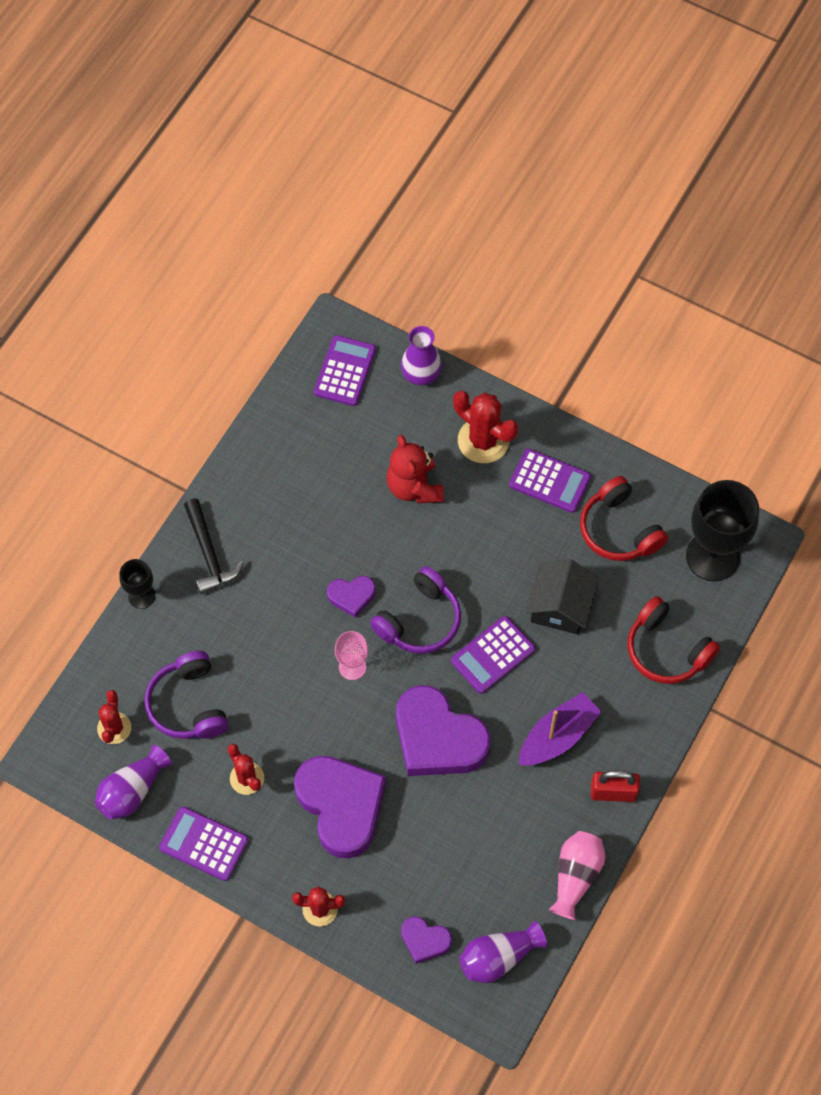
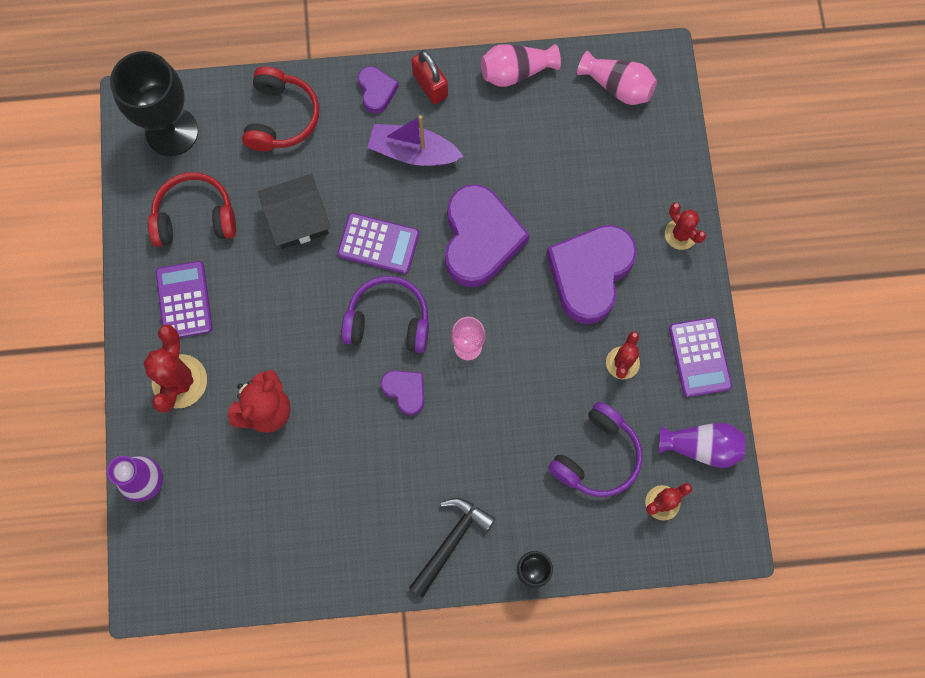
camera: 125 degrees left, 10 degrees up
purple calculator [314,335,376,406] -> none
purple heart [401,916,452,964] -> purple heart moved to [358,66,399,113]
purple vase [459,921,547,983] -> pink vase [577,51,657,105]
red headphones [580,476,668,561] -> red headphones turned 120 degrees counterclockwise [148,172,236,247]

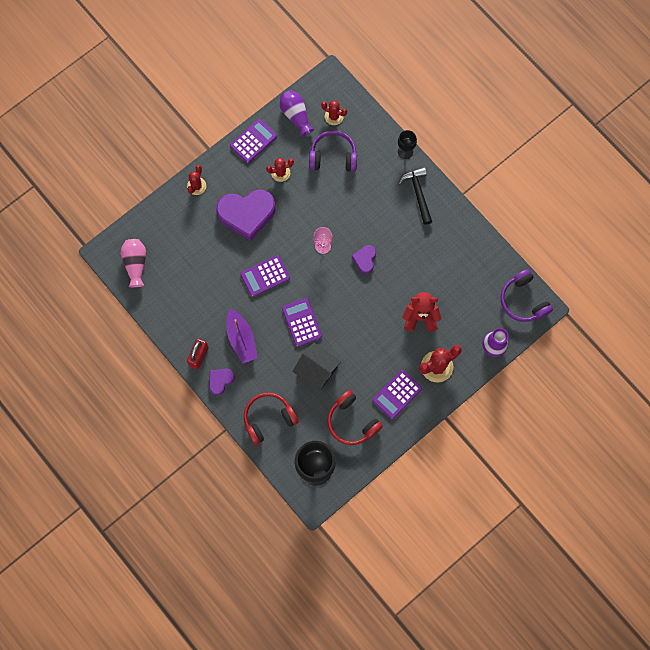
camera: 125 degrees left, 0 degrees up
purple headphones [341,276,429,353] -> purple headphones moved to [500,269,553,322]
black hammer [409,498,496,598] -> black hammer turned 75 degrees clockwise [398,167,432,225]
purple heart [445,184,530,287] -> purple calculator [240,255,290,297]
pink vase [481,44,561,87] -> none

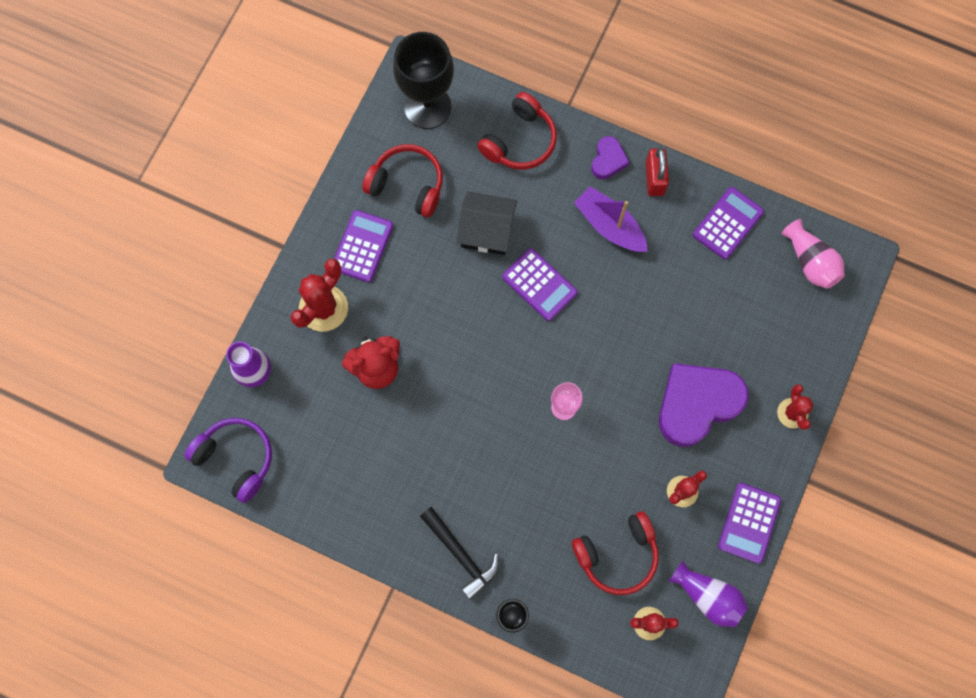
camera: 155 degrees right, 0 degrees up
purple calculator [240,255,290,297] -> purple calculator moved to [693,187,764,259]
purple headphones [309,130,357,172] -> red headphones [572,511,659,595]
purple heart [352,245,376,274] -> none

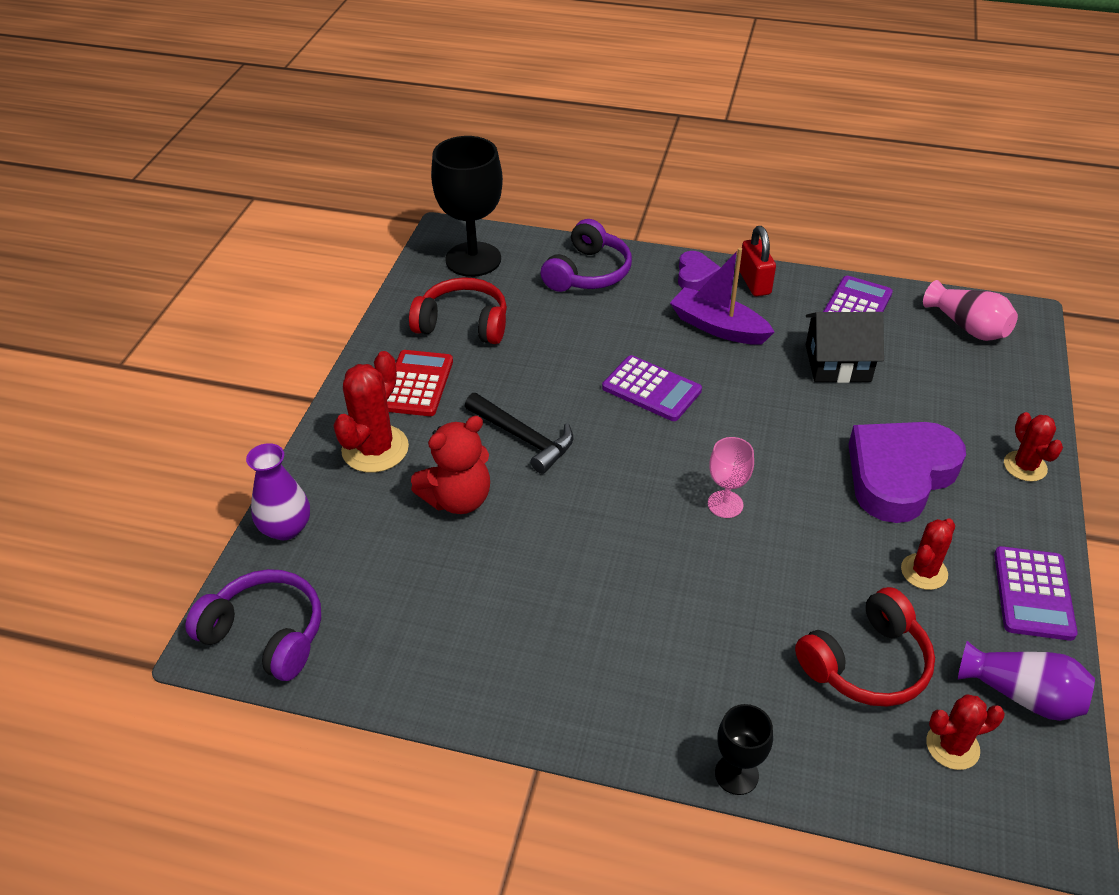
camera: 10 degrees left, 30 degrees down
purple calculator [334,210,393,282] -> red calculator [387,350,453,416]
black hammer [420,507,499,600] -> black hammer moved to [465,393,573,474]
black house [457,191,517,255] -> black house moved to [806,312,884,383]
red headphones [477,92,557,170] -> purple headphones [541,219,632,292]

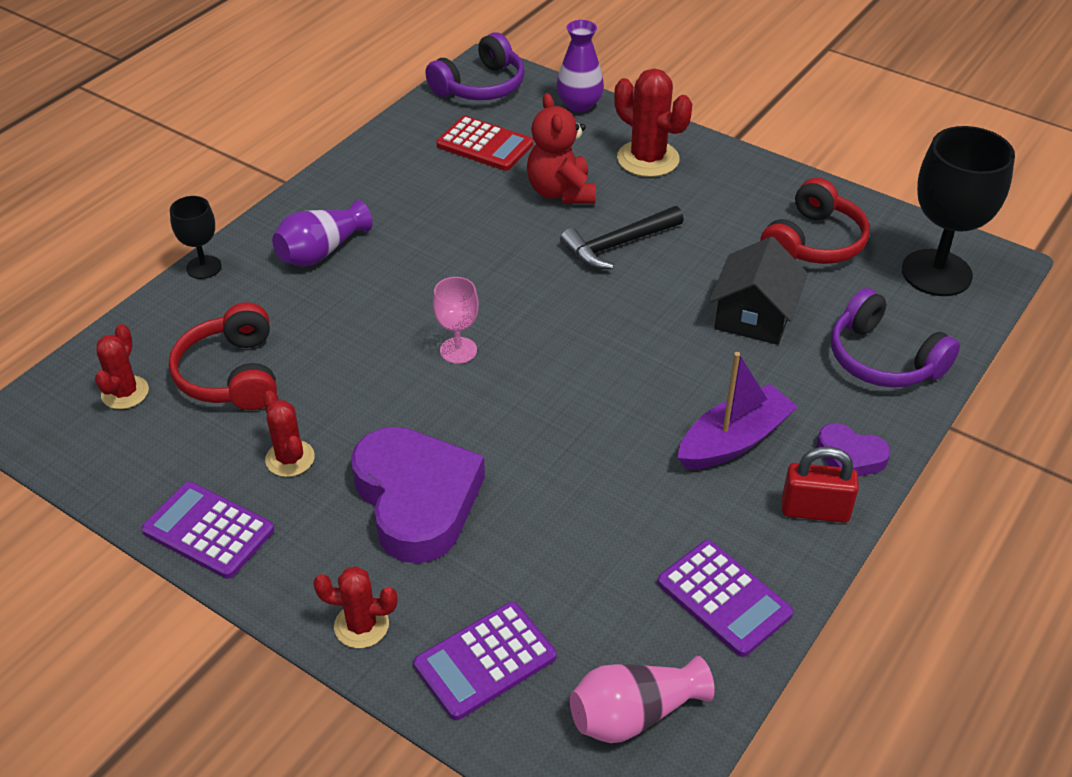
camera: 110 degrees right, 0 degrees up
red calculator [387,350,453,416] -> red calculator moved to [437,116,533,171]
purple calculator [602,355,702,421] -> purple calculator moved to [413,602,556,720]
black house [806,312,884,383] -> black house moved to [709,237,808,345]
purple vase [958,641,1095,721] -> purple vase moved to [272,200,373,267]

